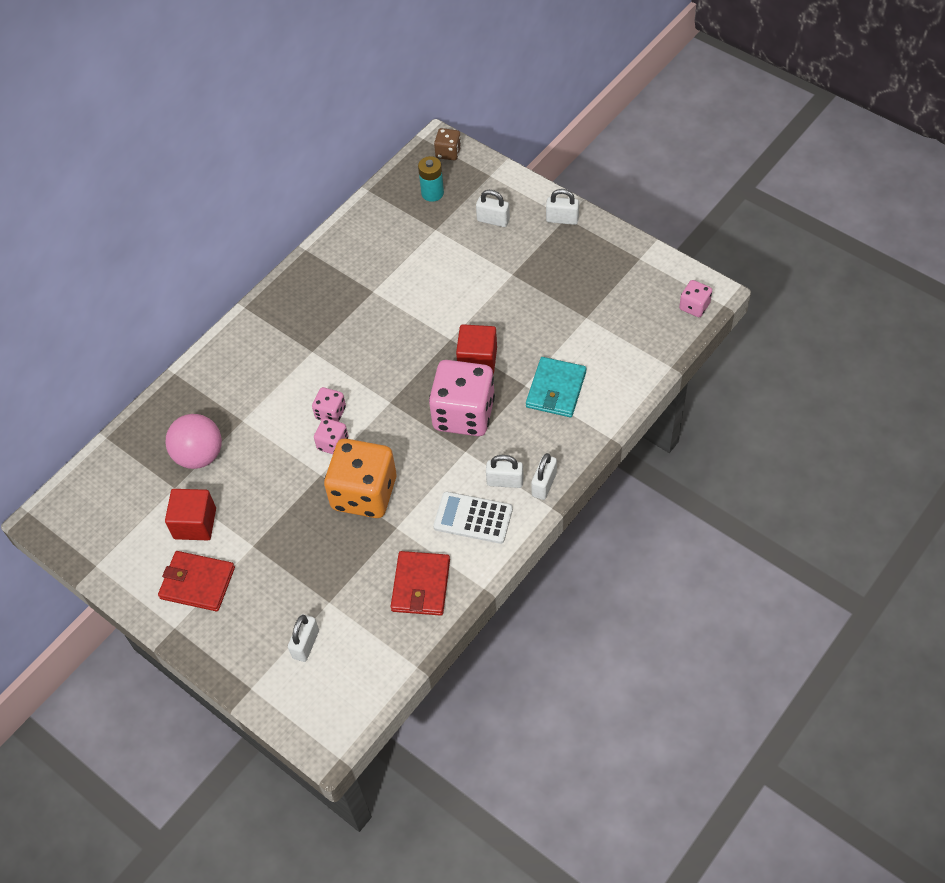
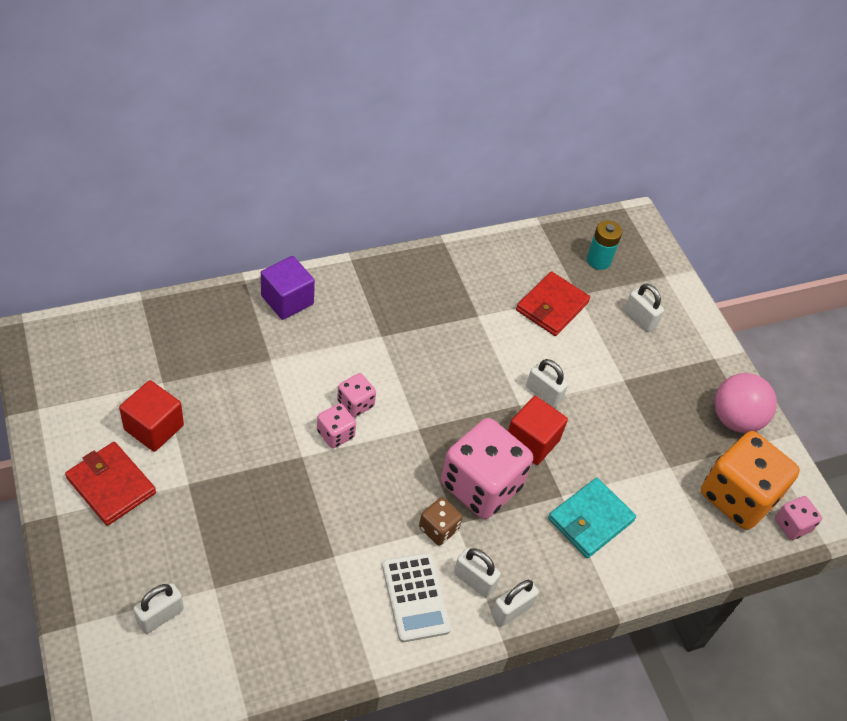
camera: 20 degrees right, 5 degrees down
pink ball [165,414,222,469] -> pink ball moved to [714,373,777,433]
orange dice [324,439,396,518] -> orange dice moved to [701,431,800,530]
red wallet [391,551,450,616] -> red wallet moved to [516,271,590,336]
white calculator [433,491,513,544] -> white calculator turned 150 degrees counterclockwise [382,553,451,642]
brown dice [434,128,461,160] -> brown dice moved to [419,497,462,546]
white padlock [546,189,579,225] -> white padlock moved to [526,359,568,407]
none -> purple cube [261,256,315,320]

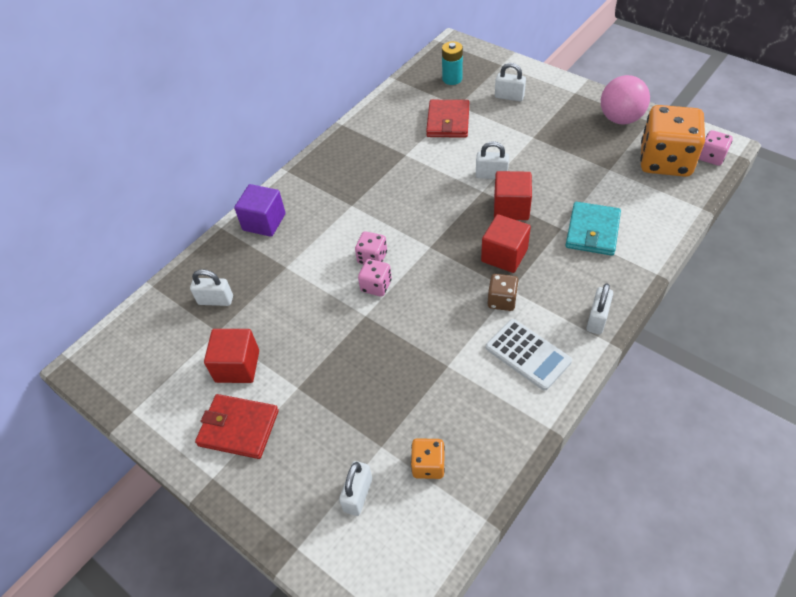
camera: 20 degrees left, 0 degrees up
pink dice [441,418,533,519] -> red cube [481,214,531,273]
white padlock [454,548,501,598] -> white padlock moved to [190,269,233,306]
none -> orange dice [411,438,445,479]

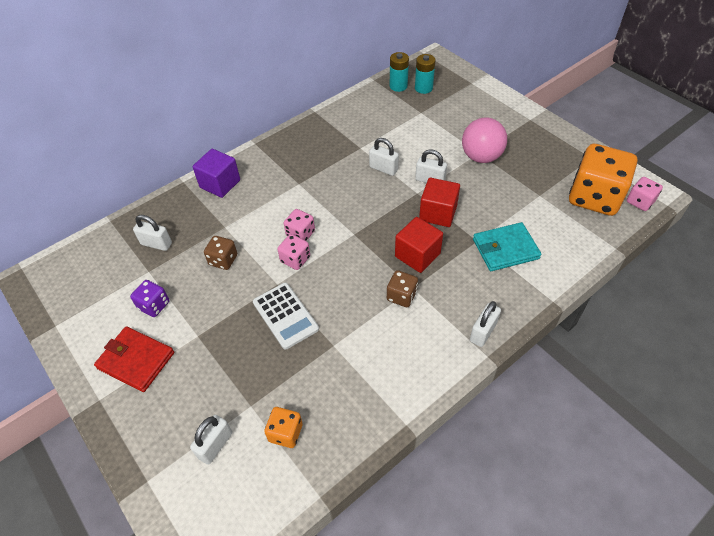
camera: 10 degrees right, 0 degrees up
red cube [204,329,259,383] -> purple dice [130,280,169,317]
red wallet [426,100,469,138] -> none
white calculator [486,319,572,391] -> white calculator moved to [253,283,319,350]
white padlock [495,63,526,101] -> white padlock moved to [369,138,399,176]
turquoise wallet [565,202,621,256] -> turquoise wallet turned 45 degrees clockwise [473,222,542,271]
pink ball [601,75,650,124] -> pink ball moved to [462,118,507,163]
none -> brown dice [204,236,237,270]
none -> turquoise battery [390,52,409,92]

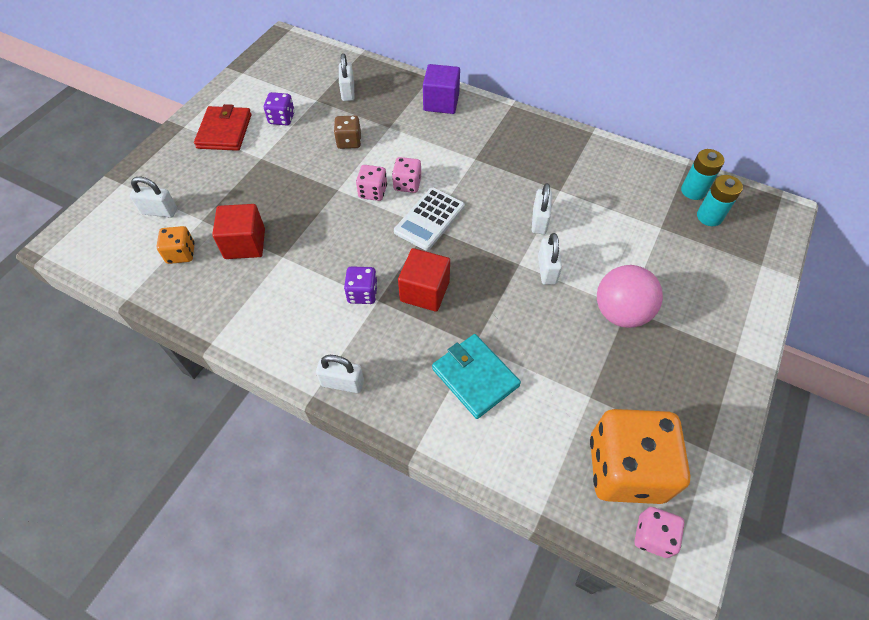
camera: 65 degrees right, 5 degrees up
white calculator [253,283,319,350] -> white calculator moved to [394,188,465,251]
brown dice [387,270,418,307] -> purple dice [344,266,378,304]
red cube [419,178,460,227] -> red cube moved to [212,204,265,259]

